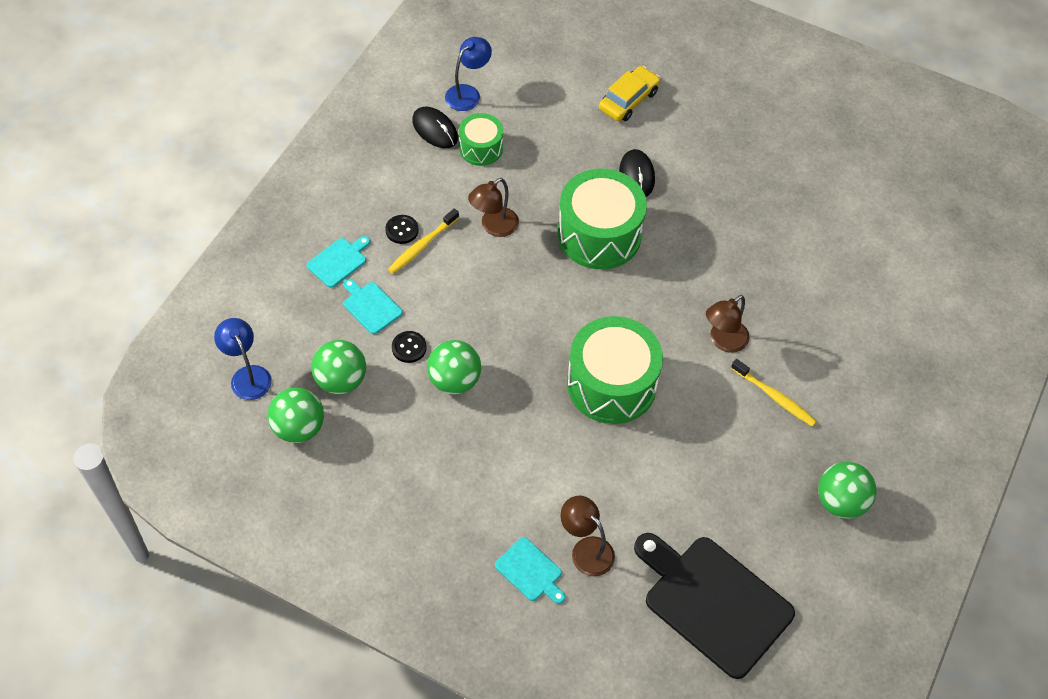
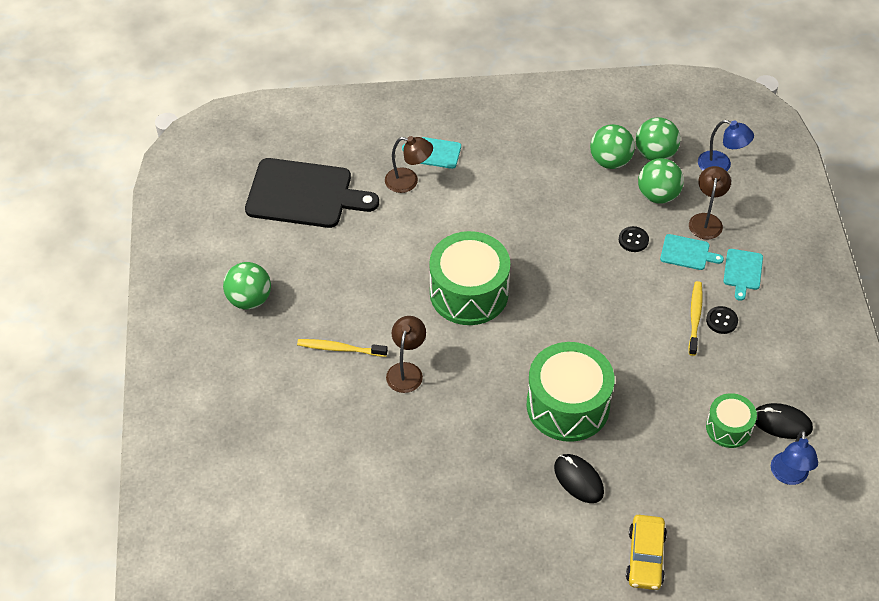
camera: 150 degrees right, 5 degrees down
green ball [427,340,481,394] -> green ball moved to [590,124,635,169]
brown lamp [468,178,519,237] -> brown lamp moved to [689,166,731,239]

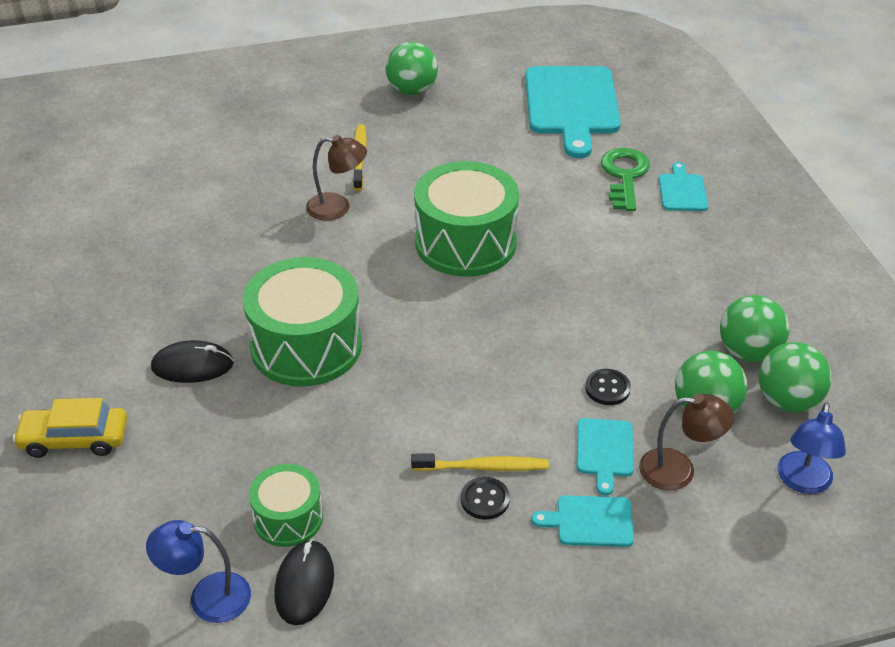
camera: 80 degrees right, 10 degrees down
black cutting board [245,158,379,228] -> turquoise cutting board [525,66,621,158]
brown lamp [385,136,433,193] -> green key [601,148,650,211]
black mouse [554,454,604,503] -> black mouse turned 45 degrees clockwise [151,340,234,383]

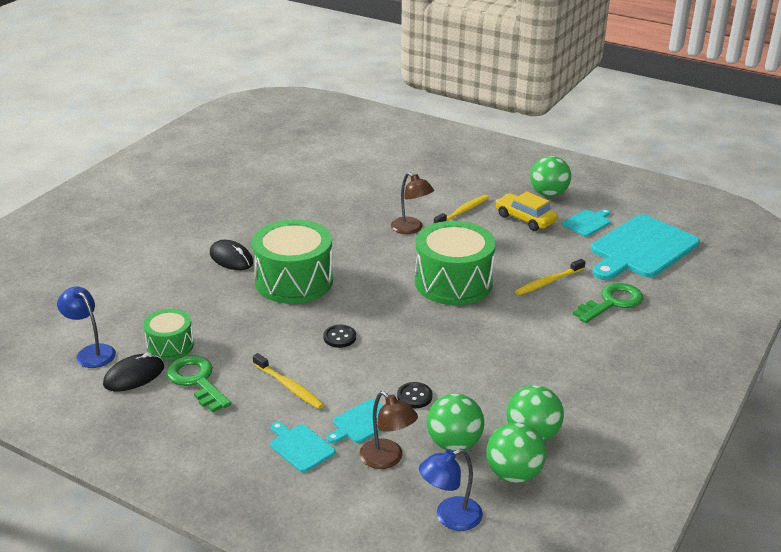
camera: 45 degrees right, 10 degrees down
yellow car [13,398,127,458] -> yellow car moved to [495,191,558,231]
black button [461,477,510,520] -> black button moved to [323,325,356,348]
turquoise cutting board [659,162,708,211] -> turquoise cutting board moved to [562,209,611,236]
none -> green key [166,355,231,413]
none -> yellow toothbrush [515,259,586,295]

